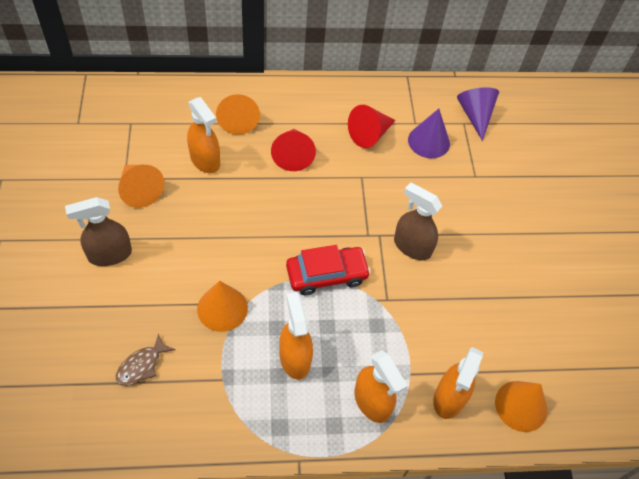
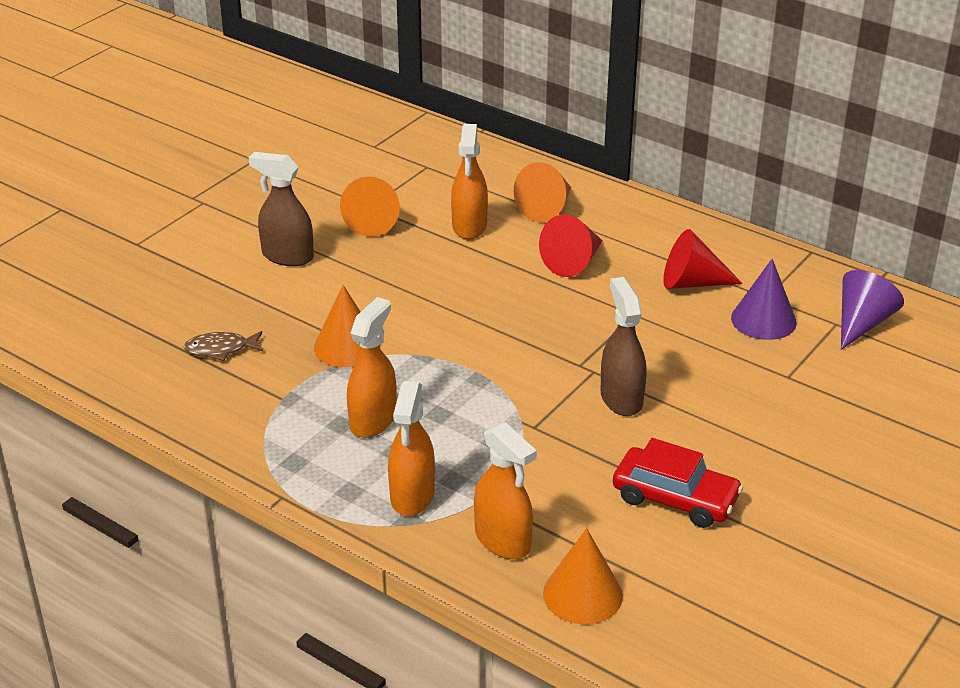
camera: 45 degrees right, 20 degrees down
red car [286,245,371,295] -> red car moved to [613,438,743,528]
orange spray bottle [433,347,483,419] -> orange spray bottle turned 105 degrees counterclockwise [474,422,537,559]

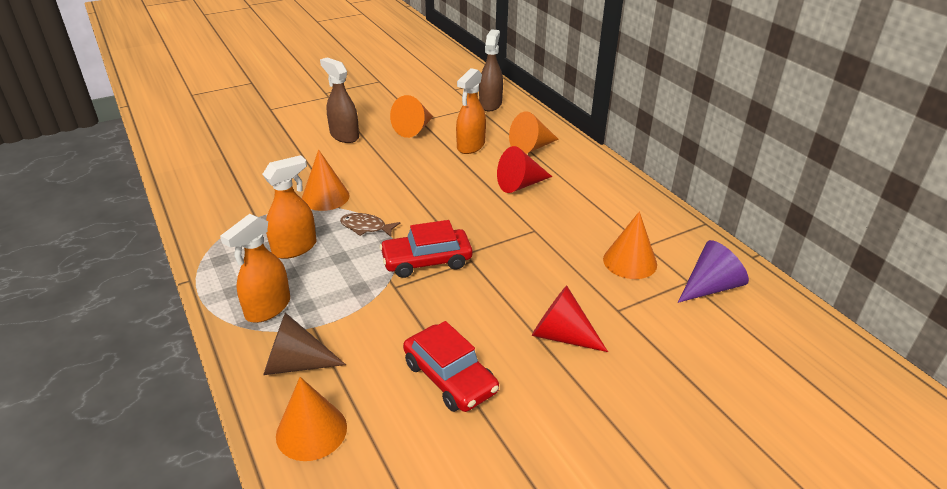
camera: 25 degrees right, 0 degrees up
brown fish [184,331,263,361] -> brown fish moved to [340,213,400,237]
orange spray bottle [474,422,537,559] -> brown cone [263,312,346,375]
brown spray bottle [600,277,647,416] -> brown spray bottle moved to [479,29,503,111]
red cone [663,229,743,289] -> red cone moved to [532,286,608,352]
purple cone [731,259,797,340] -> orange cone [603,211,657,279]
none -> red car [379,220,472,278]

